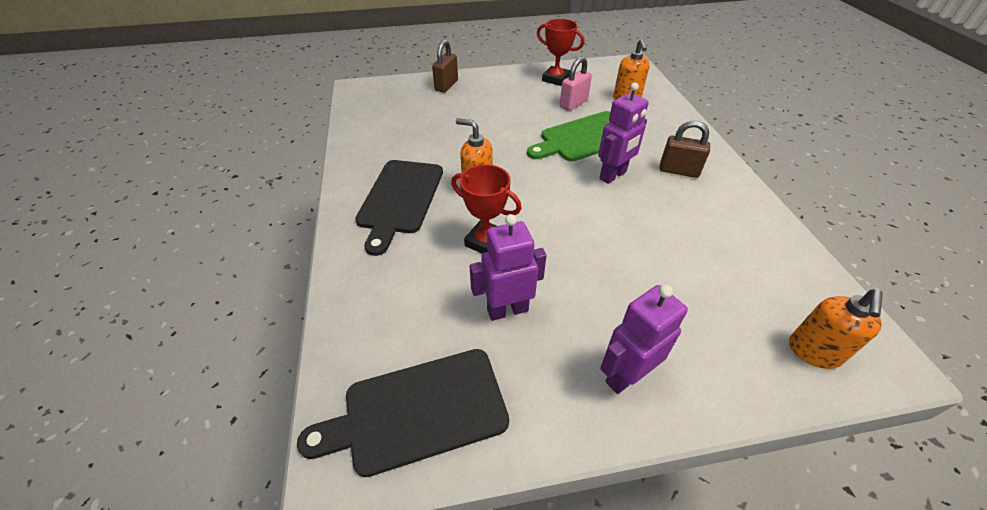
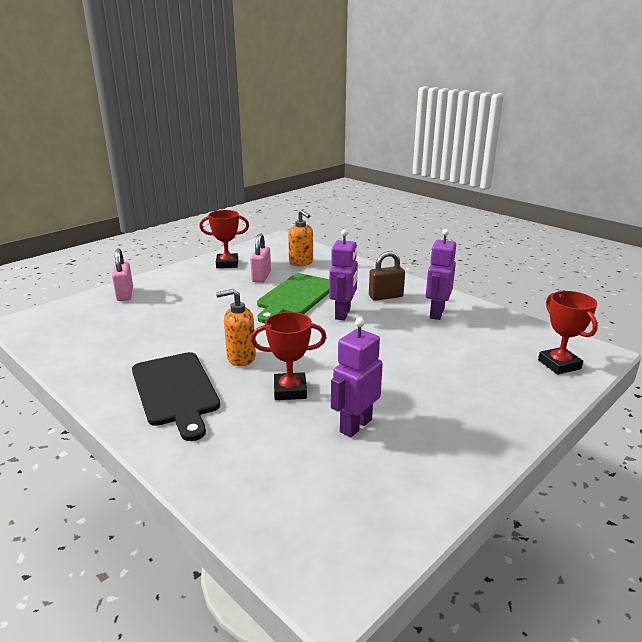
camera: 35 degrees left, 20 degrees down
black cutting board [297,349,509,477] -> none
brown padlock [432,40,458,92] -> pink padlock [112,248,133,301]
purple robot [600,284,688,394] -> purple robot moved to [426,229,456,320]
orange soap dispenser [789,289,883,369] -> red trophy [538,291,598,375]

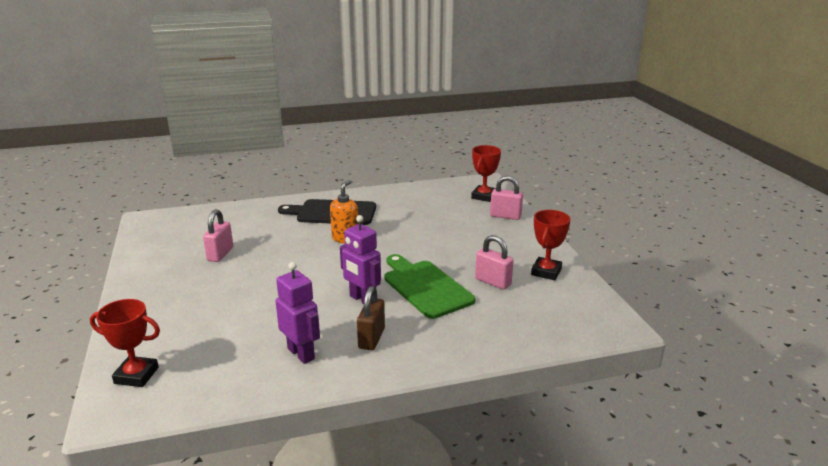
camera: 120 degrees right, 0 degrees up
red trophy [251,312,327,400] -> red trophy moved to [471,145,501,202]
orange soap dispenser [288,210,313,266] -> none
purple robot [331,318,383,437] -> pink padlock [203,209,233,262]

